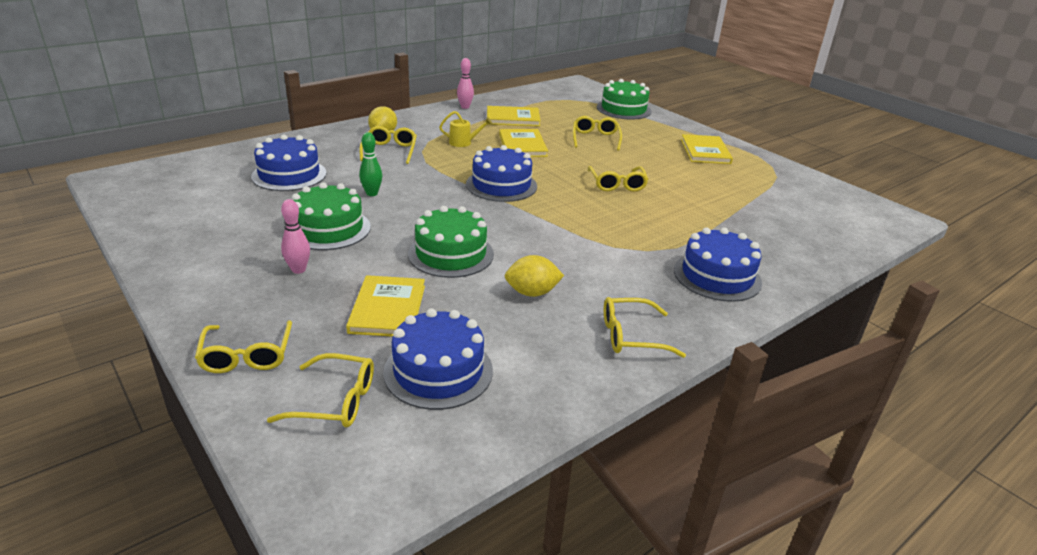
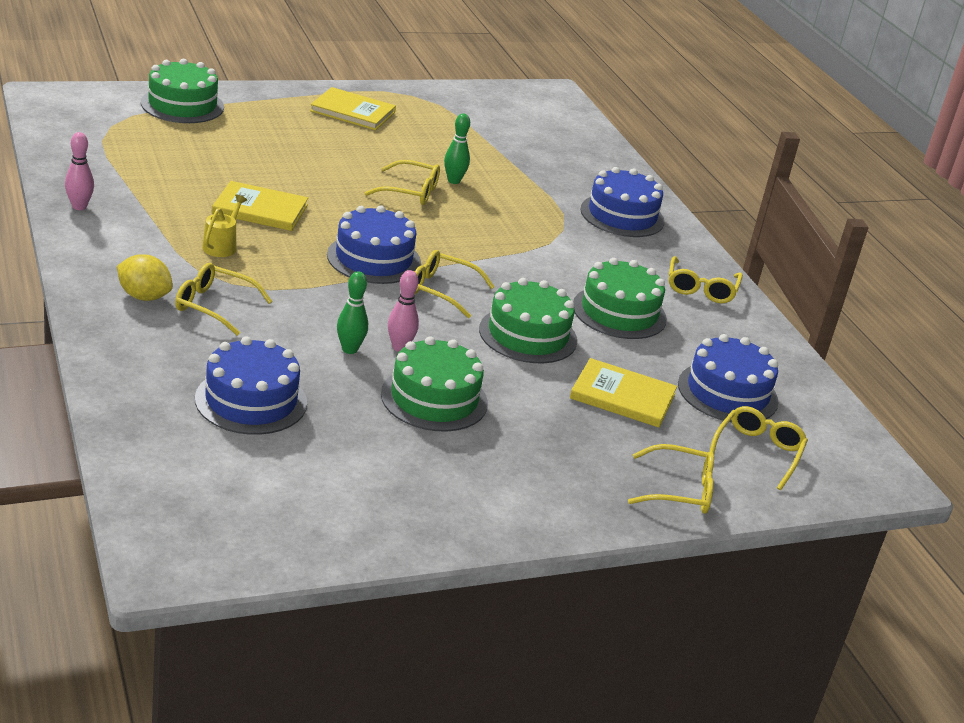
camera: 75 degrees left, 0 degrees up
pink bowling pin [281,199,310,274] -> pink bowling pin moved to [388,270,419,352]
yellow book [487,106,541,126] -> none
yellow lemon [505,255,564,297] -> green cake [573,258,667,339]
yellow glasses [573,116,622,151] -> yellow glasses moved to [414,250,495,318]
none -> green bowling pin [444,113,470,184]

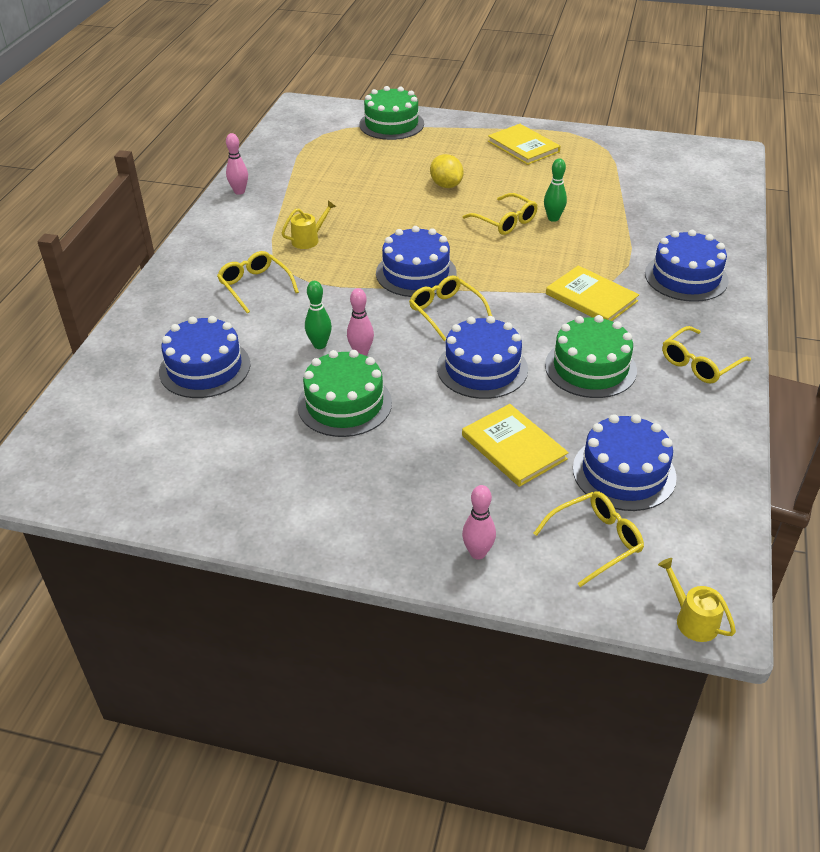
camera: 40 degrees right, 10 degrees up
yellow lemon [117,254,173,301] -> yellow lemon moved to [430,154,464,188]
yellow book [212,181,308,231] -> yellow book moved to [546,265,639,321]
green cake [479,278,577,363] -> blue cake [437,316,528,399]
yellow glasses [628,444,714,514] -> pink bowling pin [462,485,496,560]
none -> yellow watering can [658,558,736,642]

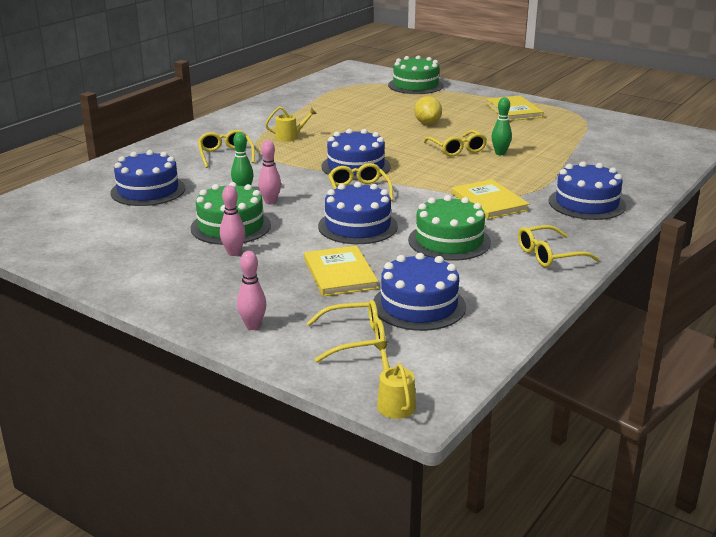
camera: 20 degrees right, 15 degrees down
pink bowling pin [226,133,248,195] -> pink bowling pin moved to [220,185,245,256]

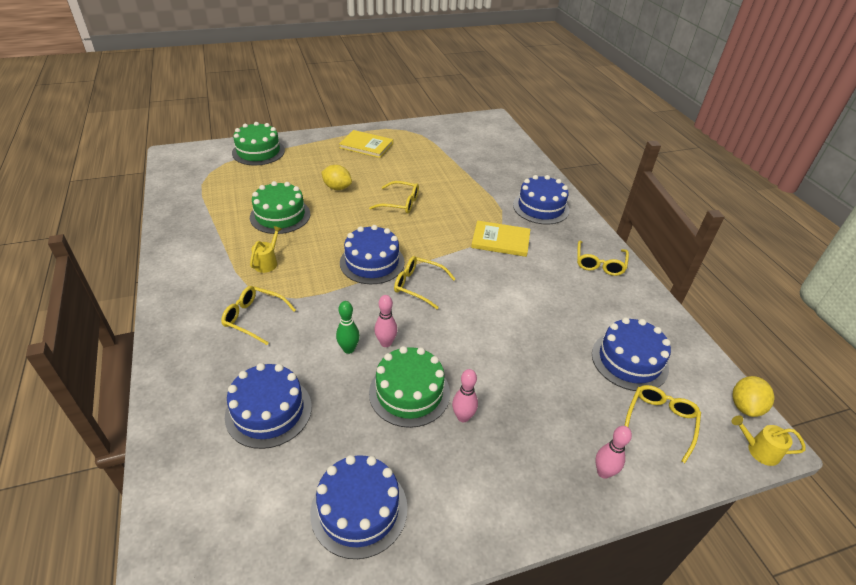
camera: 55 degrees left, 15 degrees up
yellow book [304,246,378,296] -> none
blue cake [318,182,398,244] -> blue cake moved to [310,455,408,559]
green cake [408,195,491,261] -> green cake moved to [250,181,310,234]
green bowling pin [491,97,512,155] -> none
none -> yellow lemon [732,376,775,417]

